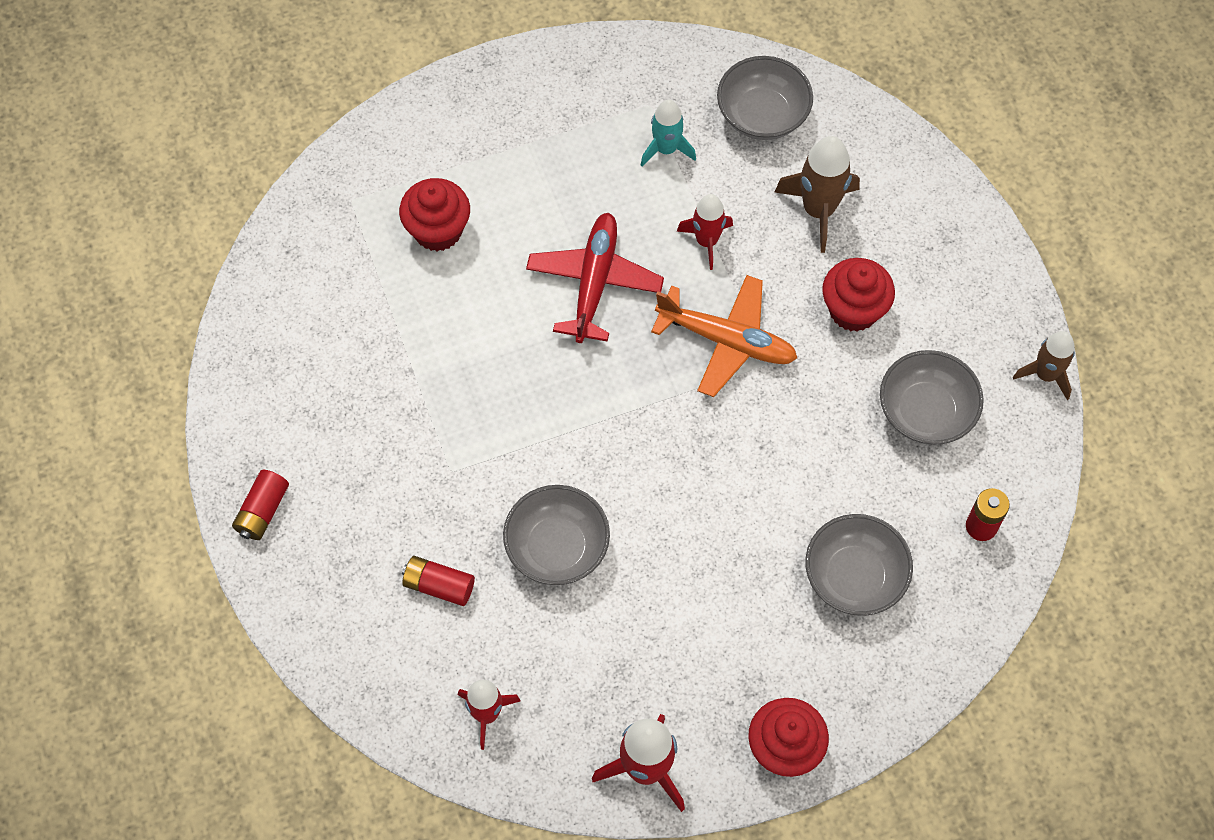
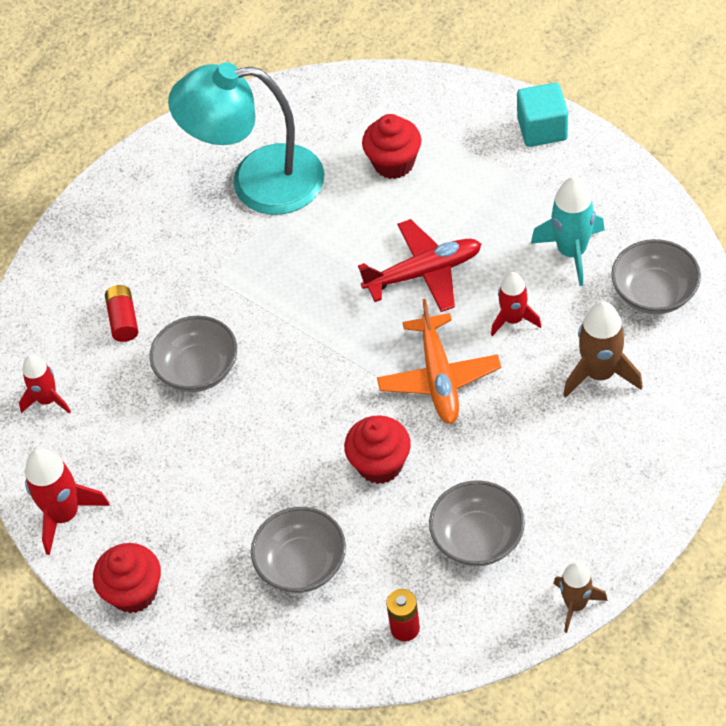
camera: 65 degrees right, 10 degrees down
red battery [232,470,289,540] -> none
turquoise rocket [641,100,696,167] -> turquoise rocket [531,177,605,286], size x1.51
red cupcake [822,258,895,332] -> red cupcake moved to [344,415,411,484]
none -> turquoise lamp [168,62,324,215]
none -> turquoise cube [517,83,568,147]

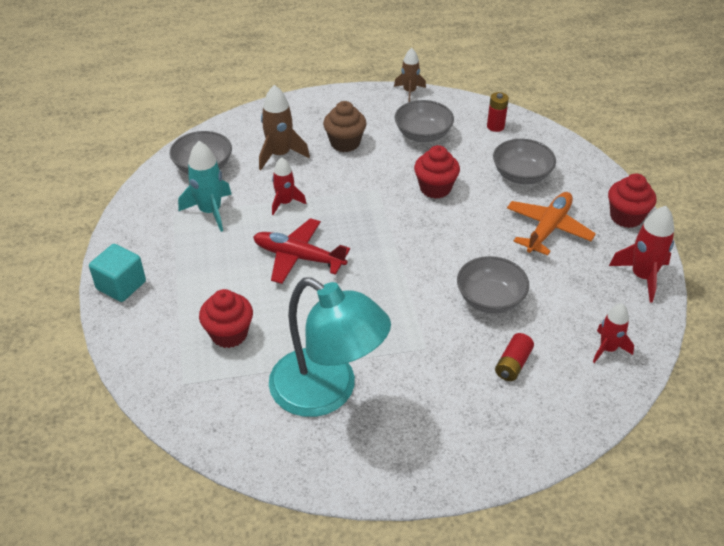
camera: 145 degrees left, 10 degrees down
orange plane [377,299,501,424] -> orange plane moved to [507,192,596,255]
none -> brown cupcake [323,101,366,152]

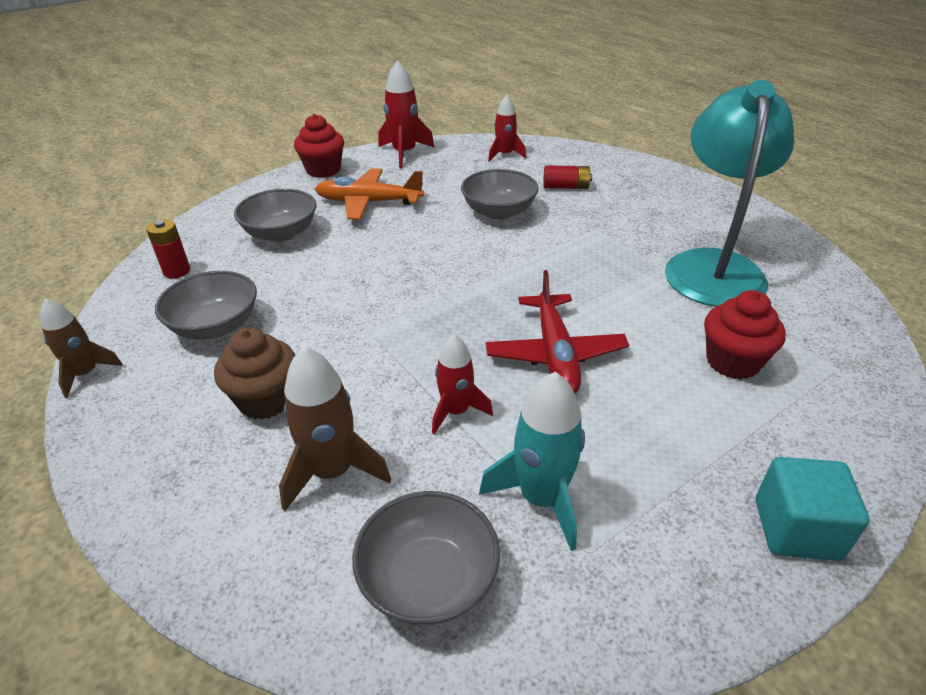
camera: 115 degrees left, 5 degrees down
red cupcake [414,145,460,199] -> none

